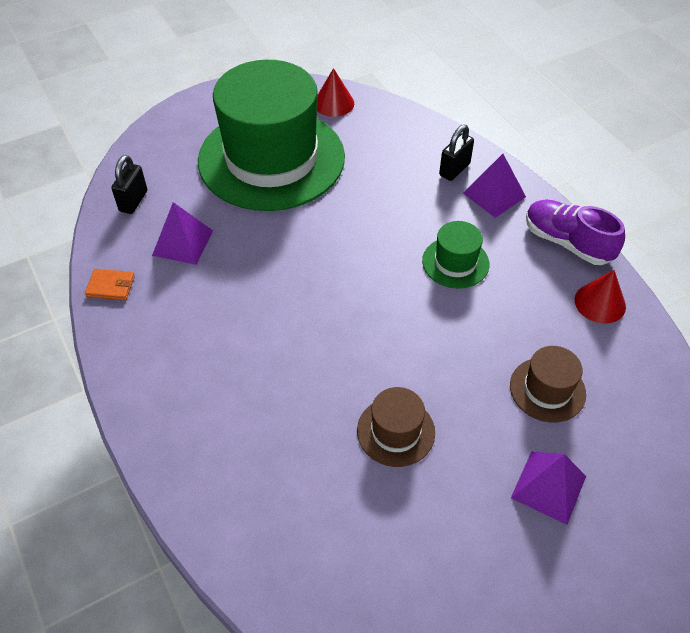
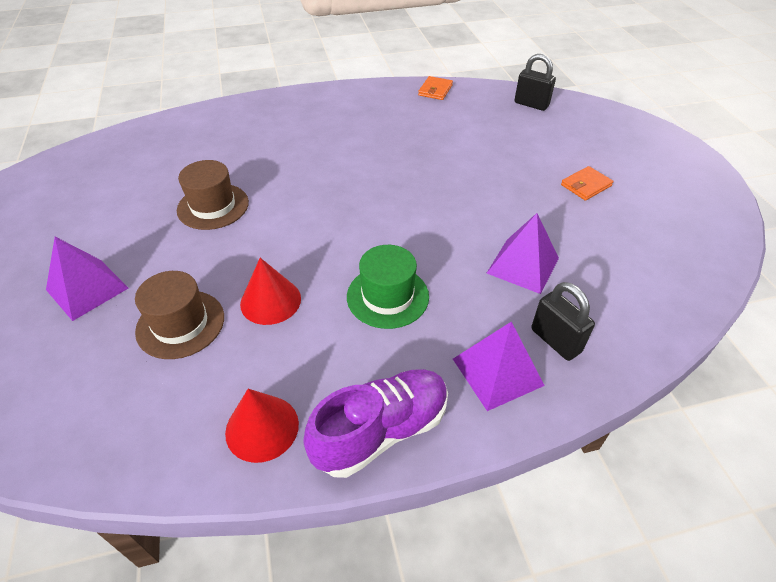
camera: 105 degrees right, 5 degrees down
purple pyramid [152,202,213,265] -> purple pyramid moved to [487,213,559,294]
green hat [198,60,345,211] -> orange wallet [561,166,614,201]
red cone [317,68,354,117] -> red cone moved to [240,258,301,325]

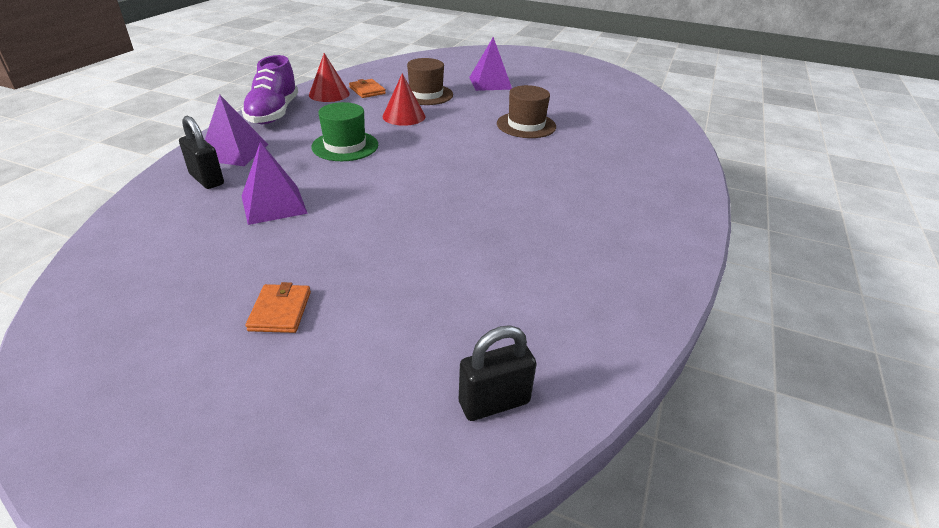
camera: 125 degrees right, 10 degrees down
orange wallet [418,76,453,100] -> orange wallet moved to [349,79,386,98]
black padlock [531,282,595,361] -> black padlock turned 45 degrees clockwise [179,116,224,189]

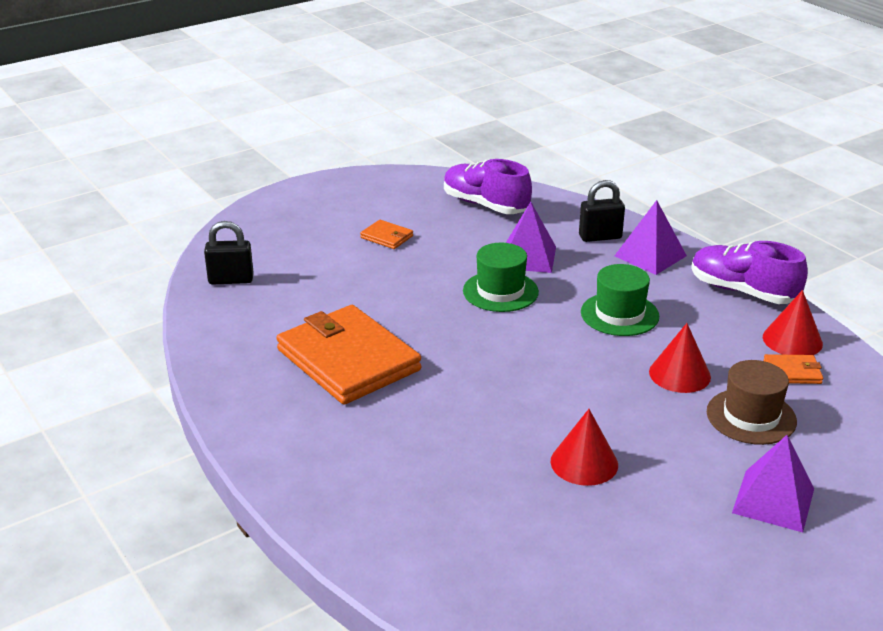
camera: 125 degrees right, 5 degrees down
black padlock [459,325,536,421] -> black padlock turned 75 degrees clockwise [204,221,254,285]
brown hat [497,85,556,138] -> red cone [551,409,618,486]
none -> orange wallet [276,305,421,405]
none -> purple shoe [444,159,532,214]
none -> green hat [463,243,539,312]

